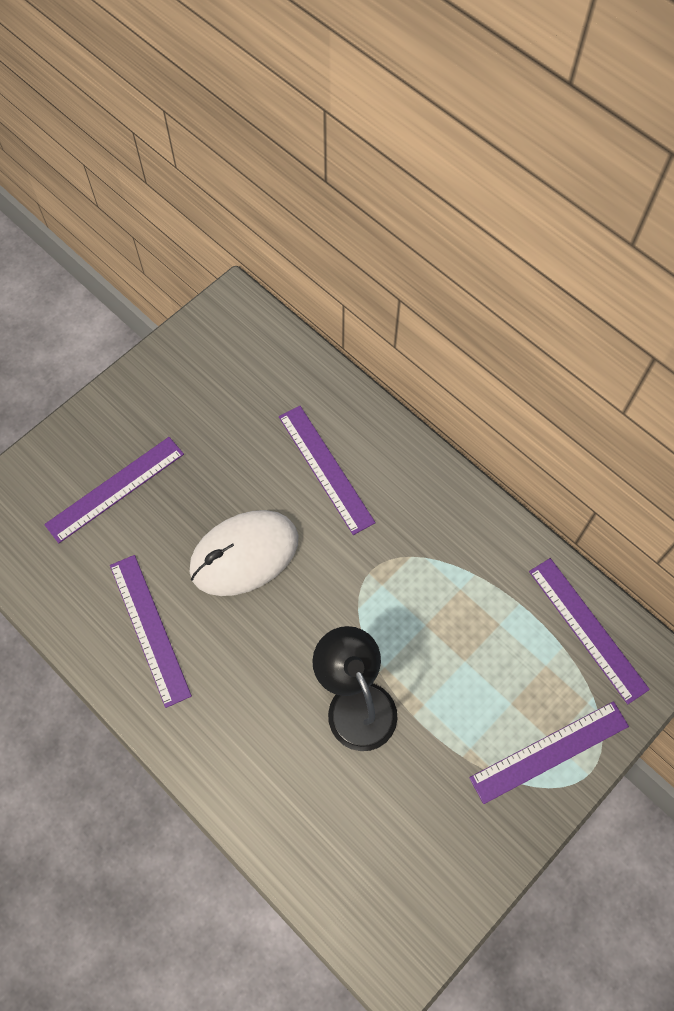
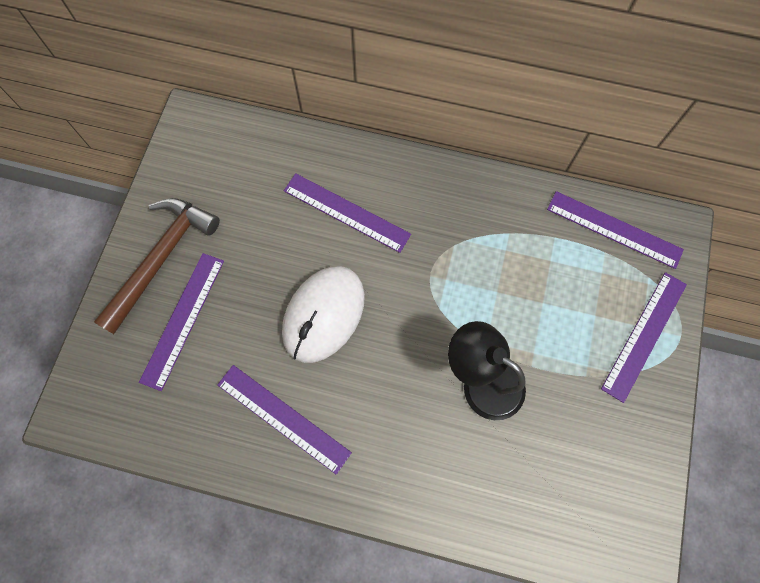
camera: 30 degrees left, 5 degrees up
none -> brown hammer [94,198,220,334]

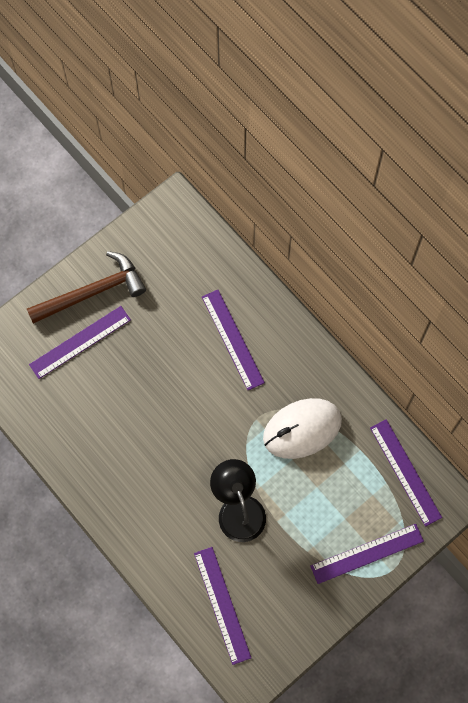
camera: 35 degrees right, 0 degrees up
purple ruler [217,365,352,475] -> purple ruler moved to [194,547,251,665]
white mouse [282,266,365,363] -> white mouse moved to [263,398,342,459]

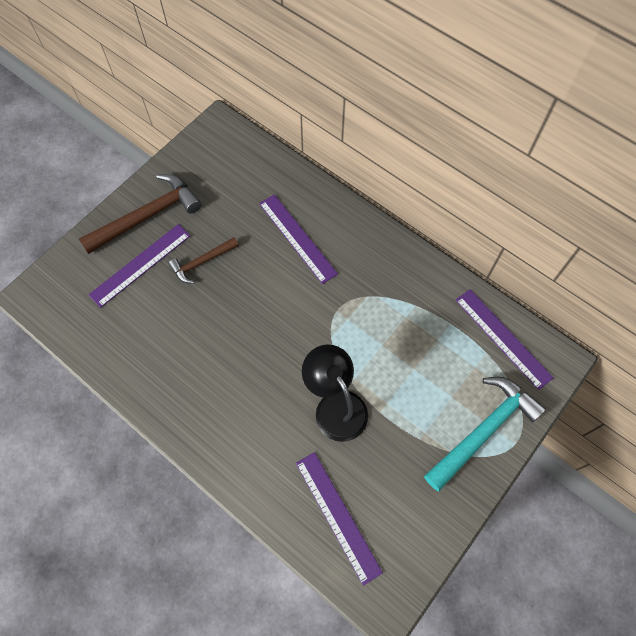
camera: 10 degrees left, 5 degrees down
white mouse [263,398,342,459] -> none
purple ruler [311,524,424,584] -> turquoise hammer [424,377,546,491]
none -> brown hammer [168,237,239,284]

